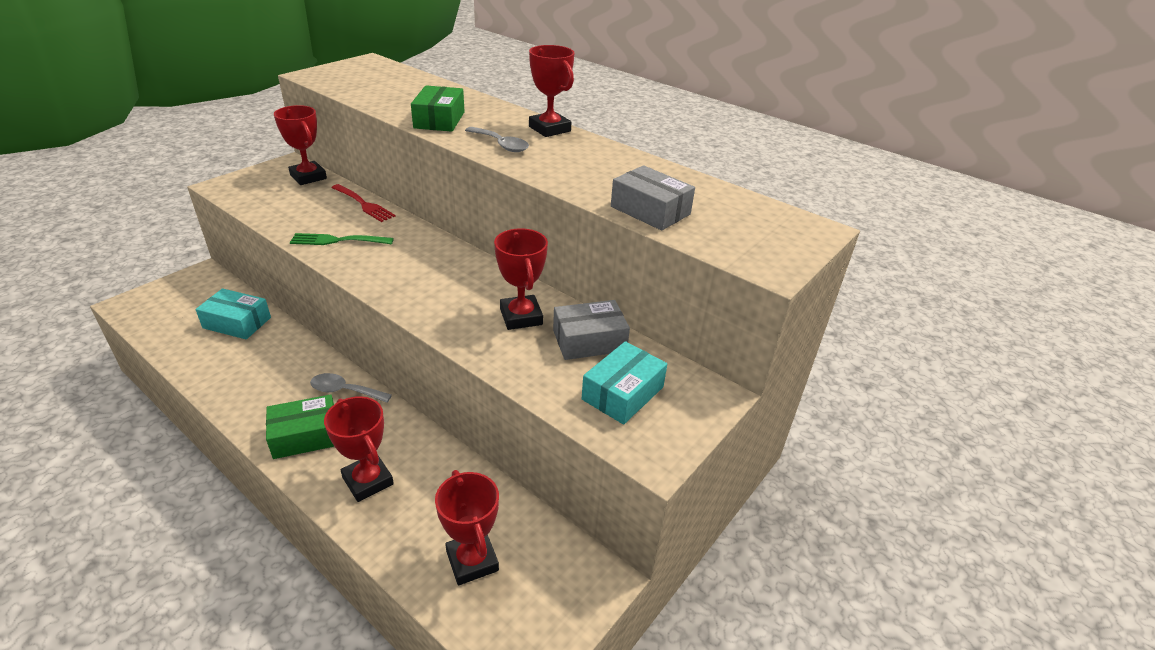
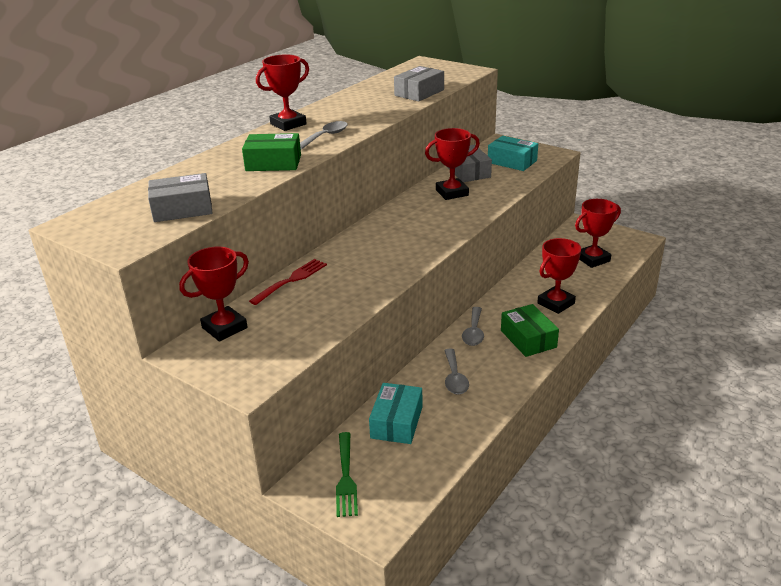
camera: 90 degrees left, 5 degrees down
green fork [290,233,394,245] -> green fork moved to [336,432,358,517]
none -> grey box [148,173,213,222]
none -> grey spoon [444,348,469,395]

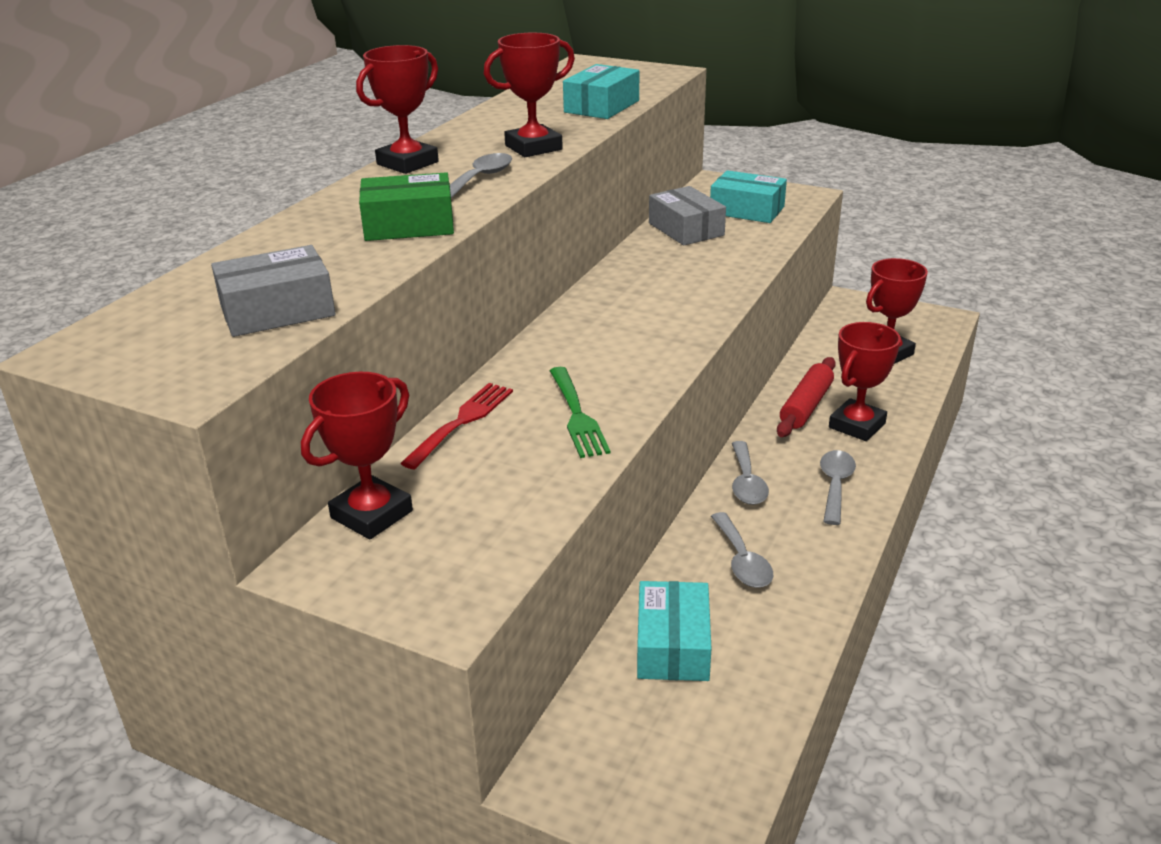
camera: 10 degrees left, 0 degrees up
green fork [336,432,358,517] -> green fork moved to [549,367,611,458]
grey box [394,66,444,101] -> turquoise box [563,64,639,119]
red trophy [425,128,480,200] -> red trophy moved to [484,33,575,157]
green box [501,304,559,357] -> grey spoon [820,450,856,525]
none -> red rolling pin [777,357,836,437]

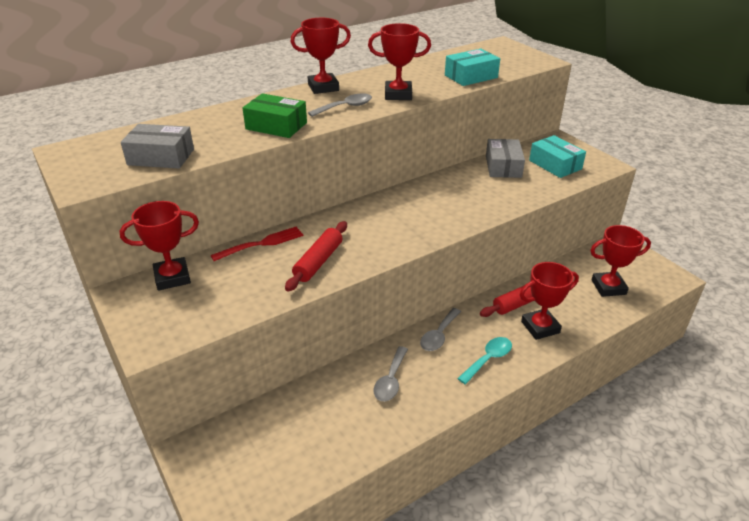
camera: 30 degrees right, 5 degrees up
green fork [549,367,611,458] -> red rolling pin [285,221,347,292]
turquoise box [637,581,712,681] -> none
grey spoon [820,450,856,525] -> turquoise spoon [457,337,512,384]

